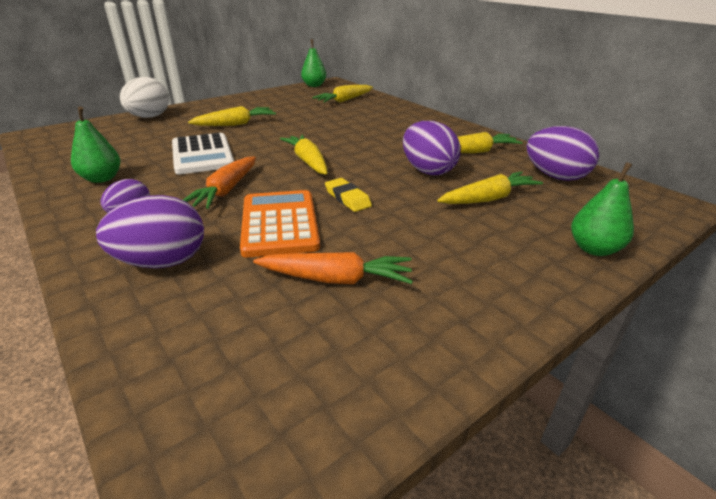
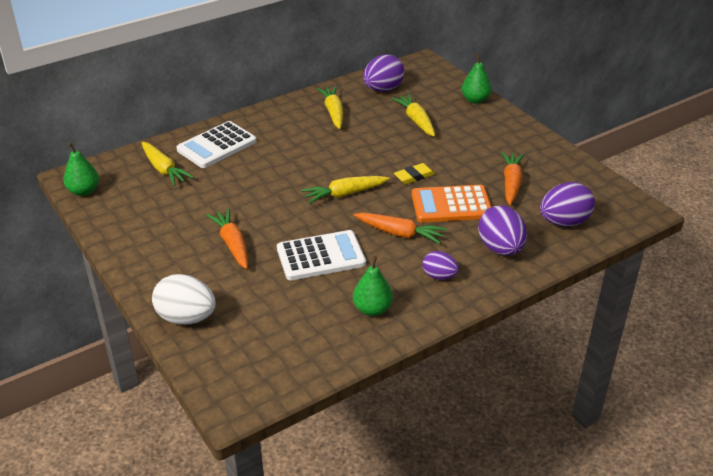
camera: 85 degrees left, 5 degrees up
yellow carrot [188,106,276,126] -> orange carrot [206,208,248,269]
purple egg [403,121,461,175] -> purple egg moved to [540,182,595,226]
none -> white calculator [176,121,257,168]

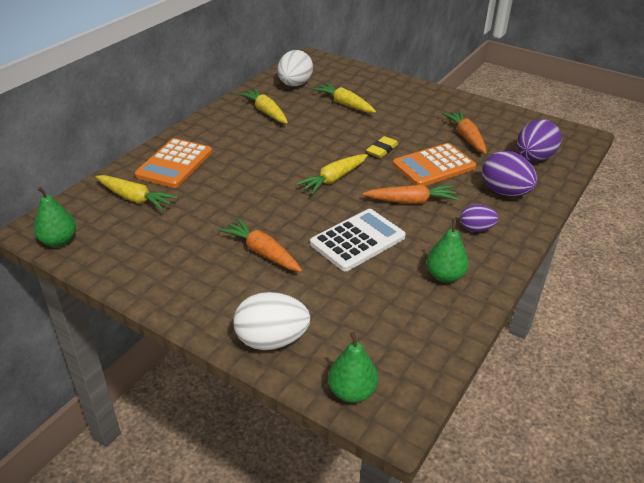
camera: 25 degrees left, 0 degrees up
white calculator [176,121,257,168] -> orange calculator [135,138,212,188]
purple egg [363,54,404,92] -> white egg [278,50,313,86]
green pear [462,54,492,104] -> green pear moved to [328,332,378,403]

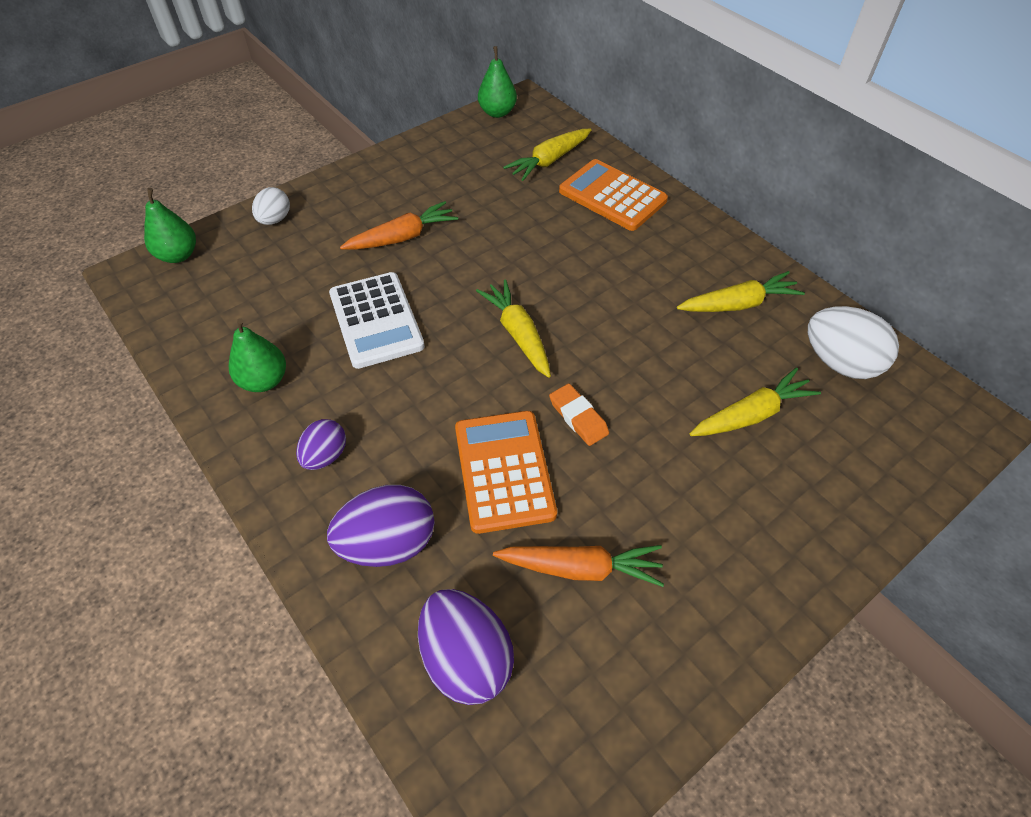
camera: 110 degrees right, 15 degrees up
white egg [233,292,310,350] -> white egg [252,187,290,225], size x0.60
orange carrot [363,184,459,204] -> none
yellow eraser [366,136,399,158] -> orange eraser [549,384,609,446]

